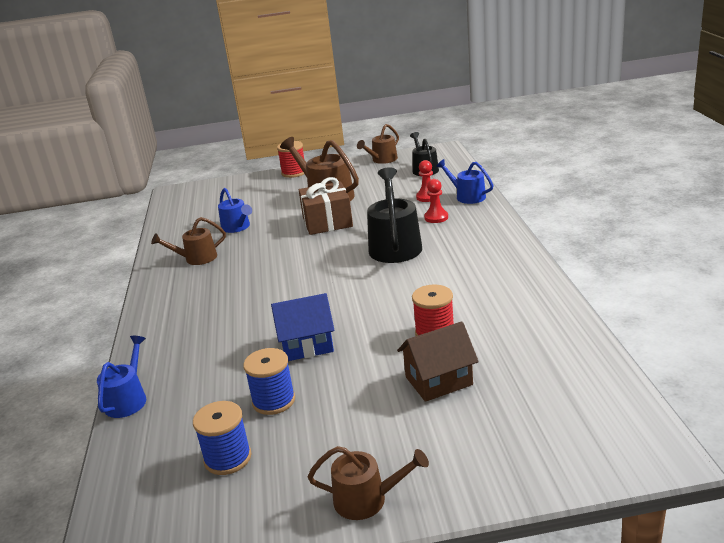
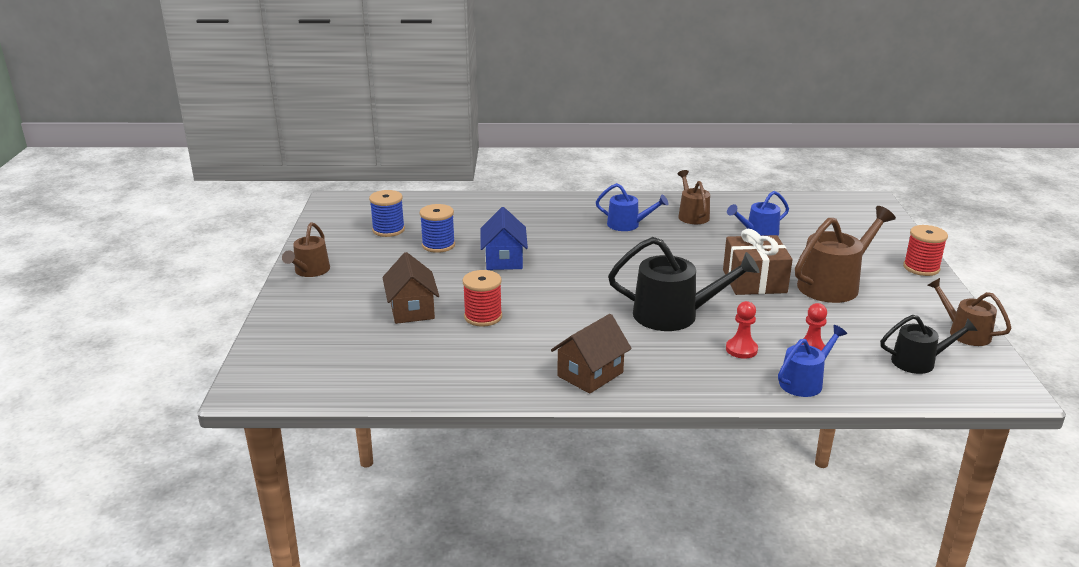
camera: 95 degrees right, 0 degrees up
blue watering can [97,336,146,418] -> blue watering can moved to [596,183,668,231]
none -> brown house [551,314,632,394]

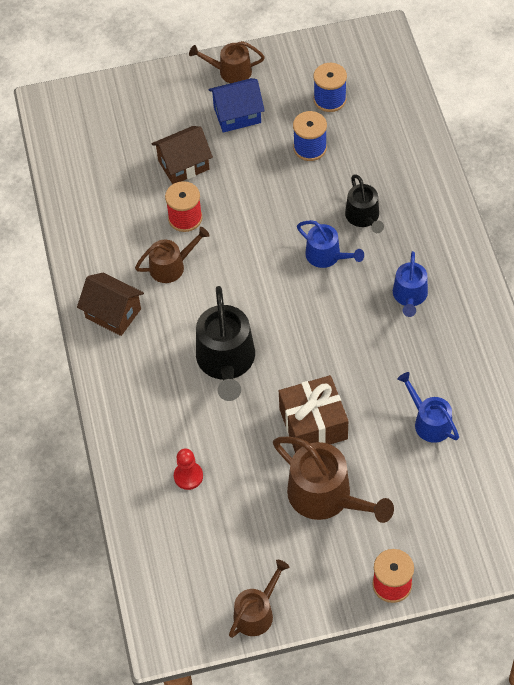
camera: 80 degrees right, 30 degrees up
blue house [481,207,528,270] -> blue house moved to [209,78,265,133]
brown watering can [677,170,710,224] -> brown watering can moved to [135,227,210,283]
red pawn [726,301,758,358] -> none
blue watering can [778,325,847,397] -> blue watering can moved to [297,220,364,268]
black watering can [880,315,978,374] -> black watering can moved to [345,175,384,233]

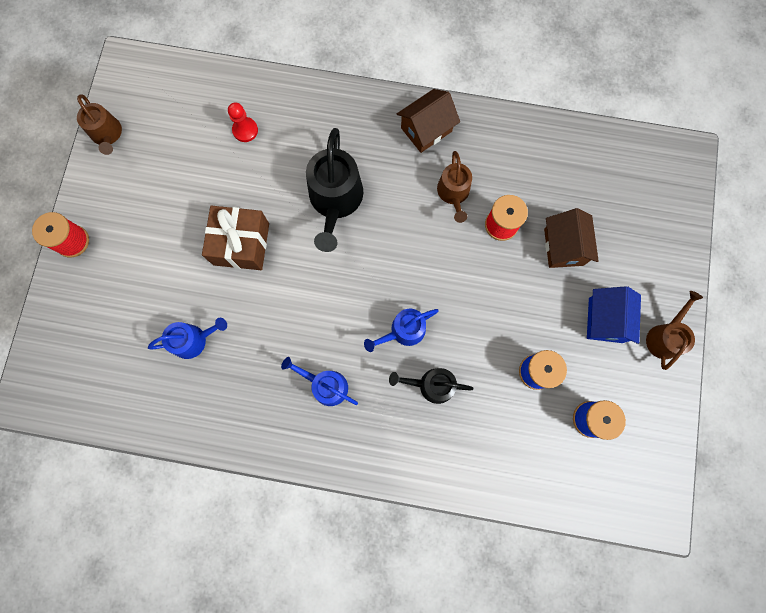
camera: 110 degrees right, 20 degrees up
black watering can [196,286,255,401] -> black watering can turned 105 degrees counterclockwise [306,128,363,252]
brown watering can [273,437,394,523] -> none

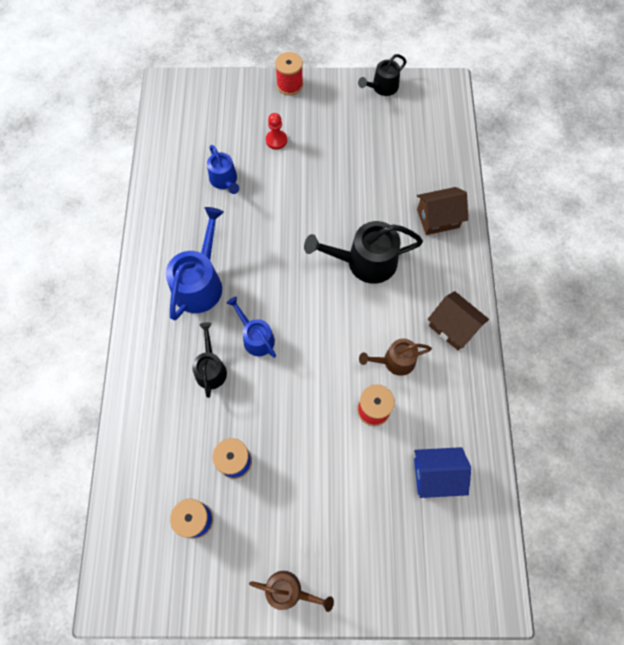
camera: 80 degrees right, 10 degrees down
brown watering can [77,94,122,155] -> black watering can [358,54,406,96]
brown gift [202,206,269,270] -> none
red pawn [228,102,258,142] -> red pawn moved to [266,113,287,149]
blue watering can [281,357,358,406] -> blue watering can [166,207,224,320], size x1.66
brown house [544,208,599,268] -> brown house moved to [417,187,468,235]
blue house [587,286,641,344] -> blue house moved to [414,447,471,498]

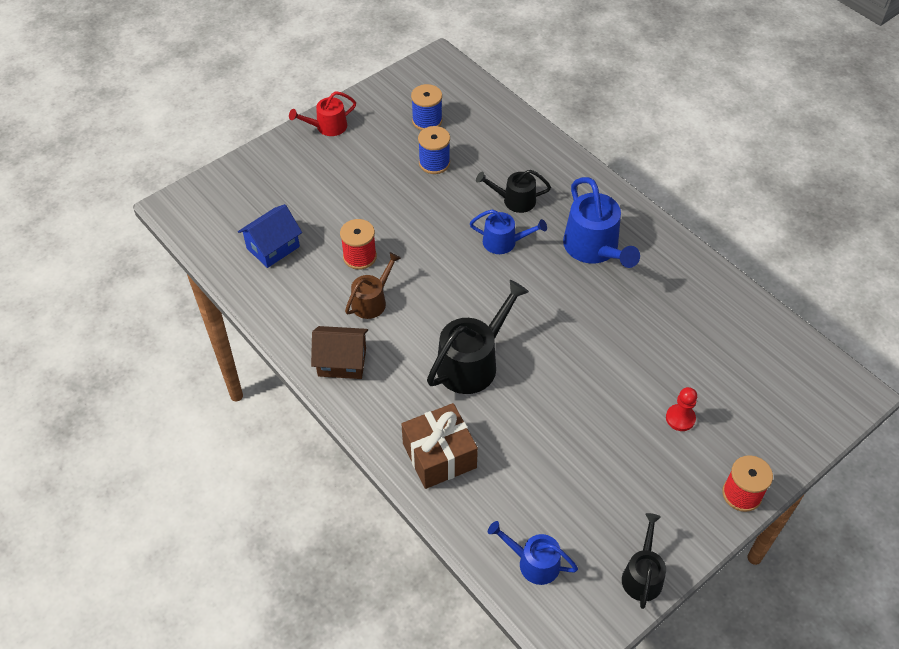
camera: 140 degrees right, 15 degrees down
black watering can [192,322,227,398] -> black watering can turned 135 degrees clockwise [476,170,551,213]
blue watering can [207,145,239,194] -> blue watering can moved to [488,521,578,585]
brown watering can [249,571,334,612] -> red watering can [289,91,356,136]
brown house [417,187,468,235] -> brown gift [401,403,478,489]

